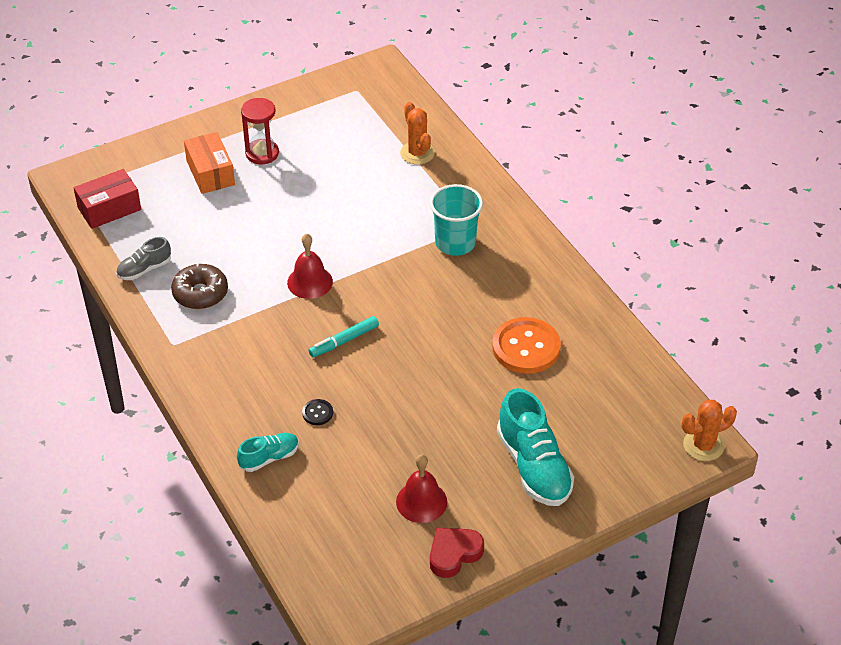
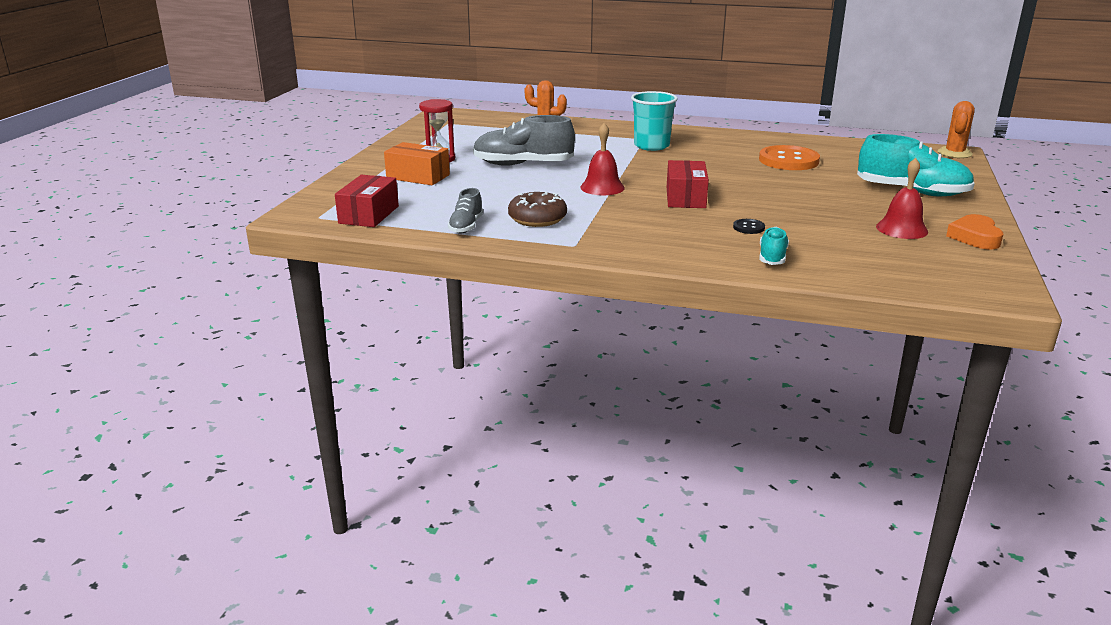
camera: 45 degrees left, 20 degrees down
turquoise marker [309,316,379,357] -> red box [667,160,709,208]
red heart [430,528,484,578] -> orange heart [946,214,1003,249]
none -> grey shoe [473,115,575,166]

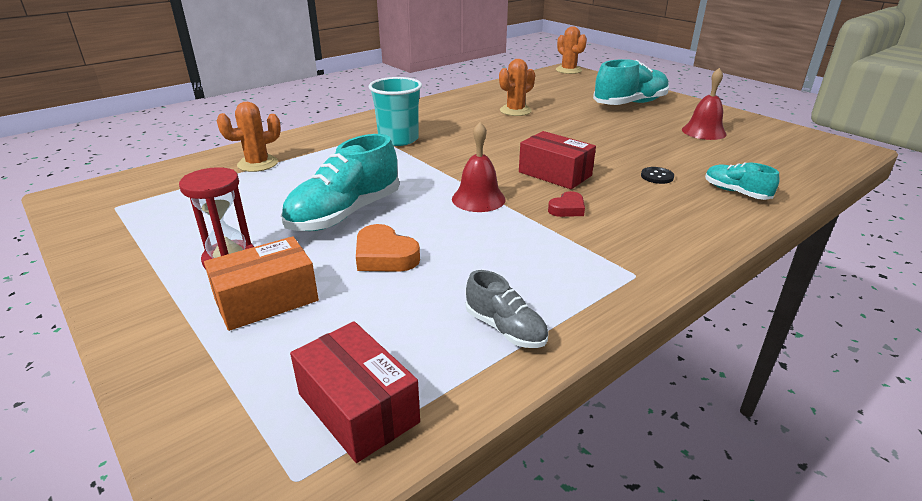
camera: 55 degrees left, 5 degrees up
grey shoe [473,115,575,166] -> turquoise shoe [281,134,399,231]
brown donut [508,192,567,227] -> none
orange button [759,145,820,170] -> orange cactus [499,59,535,116]
orange heart [946,214,1003,249] -> orange heart moved to [356,224,420,272]
none -> red heart [548,191,585,217]

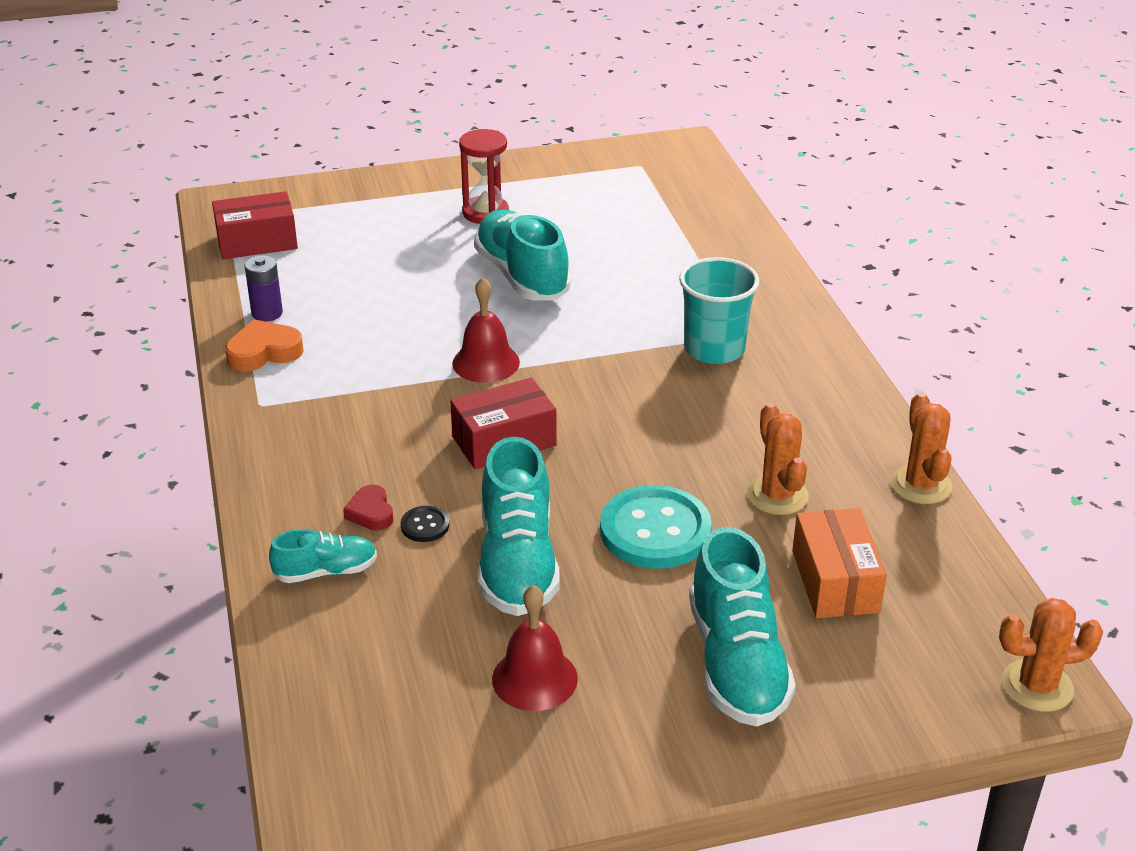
camera: 115 degrees right, 5 degrees up
orange box [204,236,319,331] -> orange box moved to [792,508,887,618]
orange cactus [216,102,281,172] -> orange cactus moved to [890,392,953,504]
orange heart [356,224,420,272] -> orange heart moved to [225,319,304,372]
grey shoe [466,270,548,348] -> purple battery [244,255,283,322]
red heart [548,191,585,217] -> red heart moved to [343,485,393,531]
none -> turquoise shoe [478,437,560,616]
none -> turquoise button [600,485,712,569]

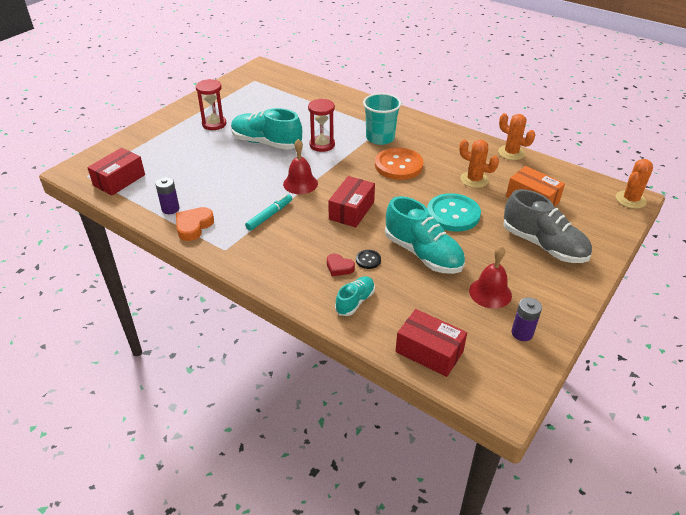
camera: 40 degrees left, 5 degrees up
turquoise shoe [689,527,796,727] -> grey shoe [503,189,592,263]
none -> turquoise marker [245,194,292,231]
none -> red hourglass [308,99,335,152]
none -> orange button [375,148,424,180]
none -> red box [396,309,467,377]
none -> purple battery [512,298,542,341]

